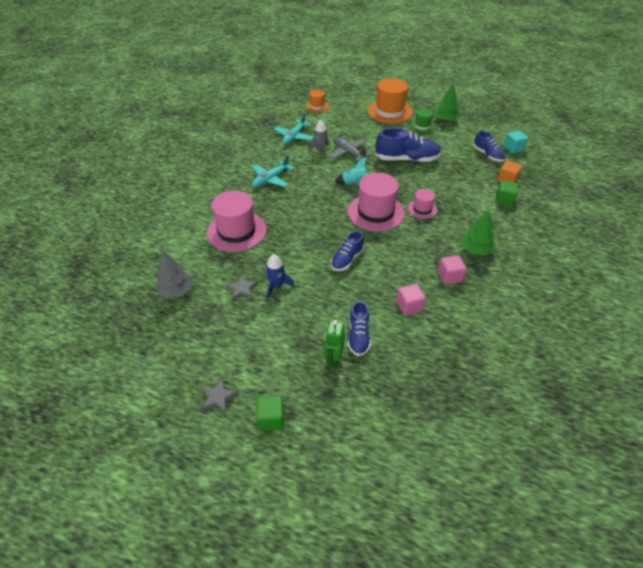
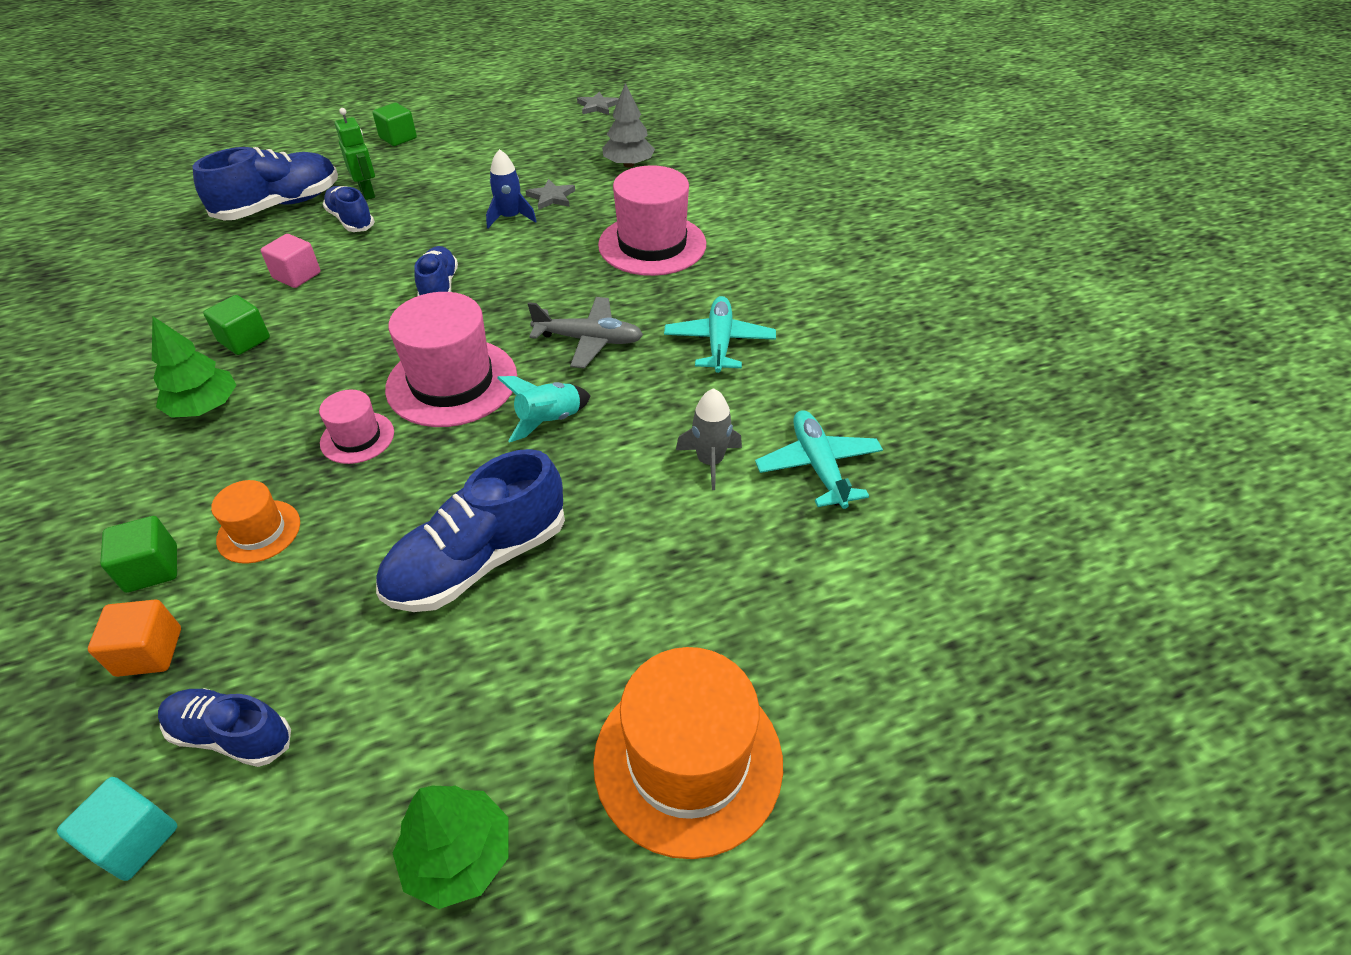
camera: 140 degrees right, 0 degrees up
grey star [201,378,239,413] -> grey star moved to [577,92,619,115]
orange hat [306,90,329,113] -> orange hat moved to [211,480,300,564]
grey plane [330,137,371,161] -> grey plane moved to [528,297,643,368]
green hat [410,109,435,133] -> none
pink cube [438,255,467,285] -> green cube [203,295,270,355]
none -> blue shoe [192,147,338,220]

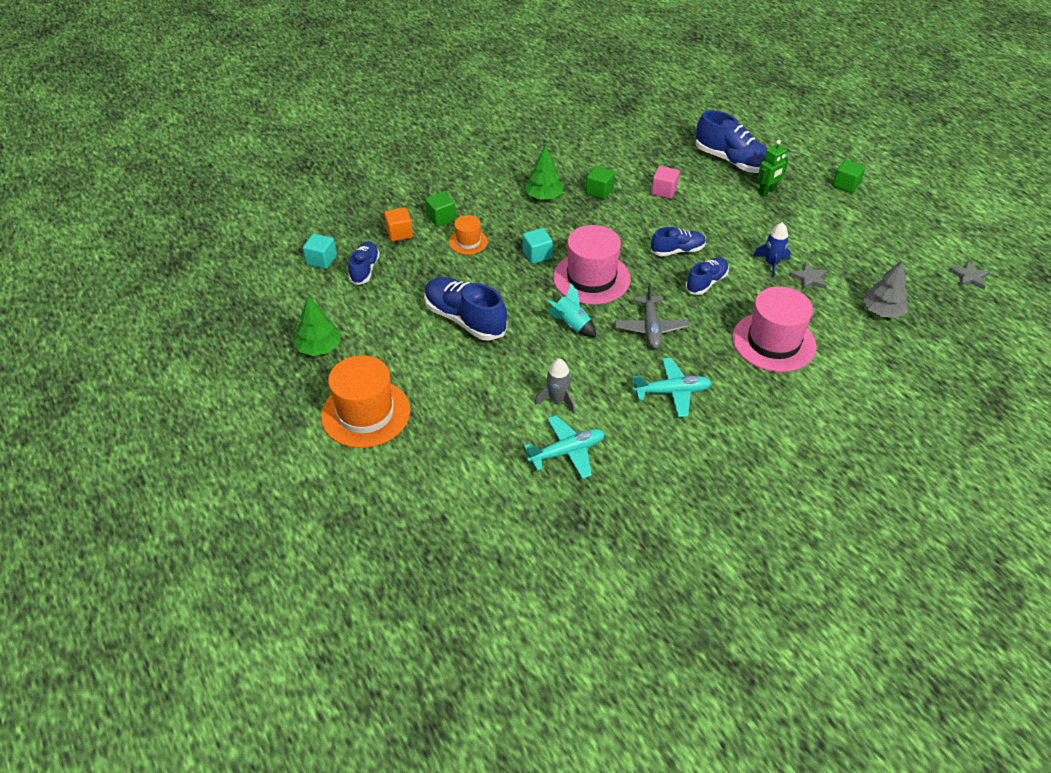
camera: 80 degrees right, 0 degrees up
pink hat [319,390,394,464] -> turquoise cube [523,228,553,264]
blue shoe [323,186,375,232] -> blue shoe moved to [685,257,729,295]

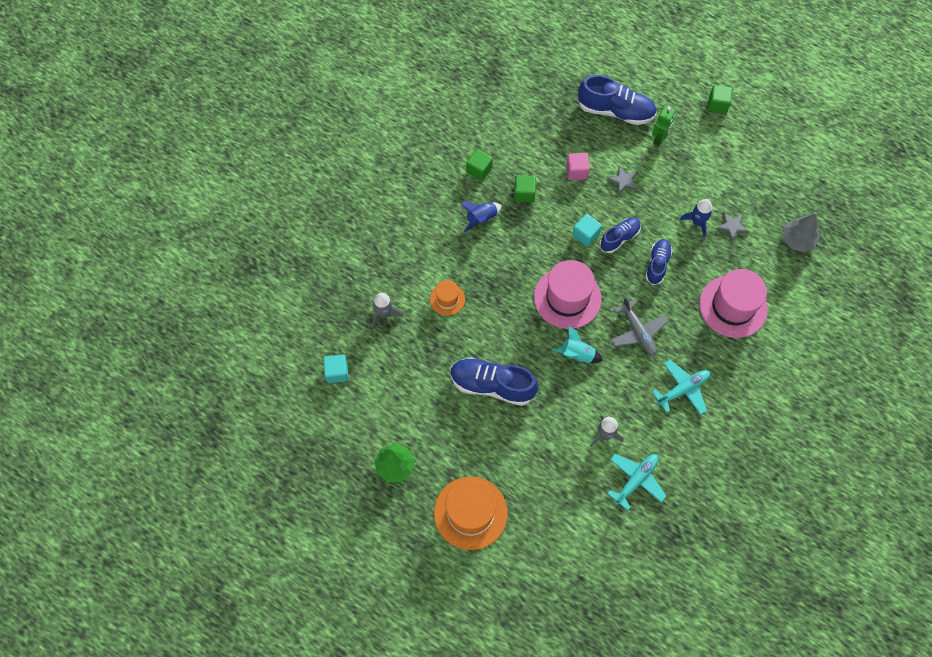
camera: 25 degrees left, 20 degrees up
blue shoe [348,241,380,285] -> none
orange cube [384,207,413,242] -> grey rocket [372,293,403,327]
green cube [425,192,456,227] -> green cube moved to [466,149,493,181]
turquoise cube [523,228,553,264] -> turquoise cube moved to [572,214,602,247]
green tree [525,146,564,200] -> blue rocket [460,201,502,232]
grey star [949,261,990,289] -> grey star moved to [607,166,638,195]

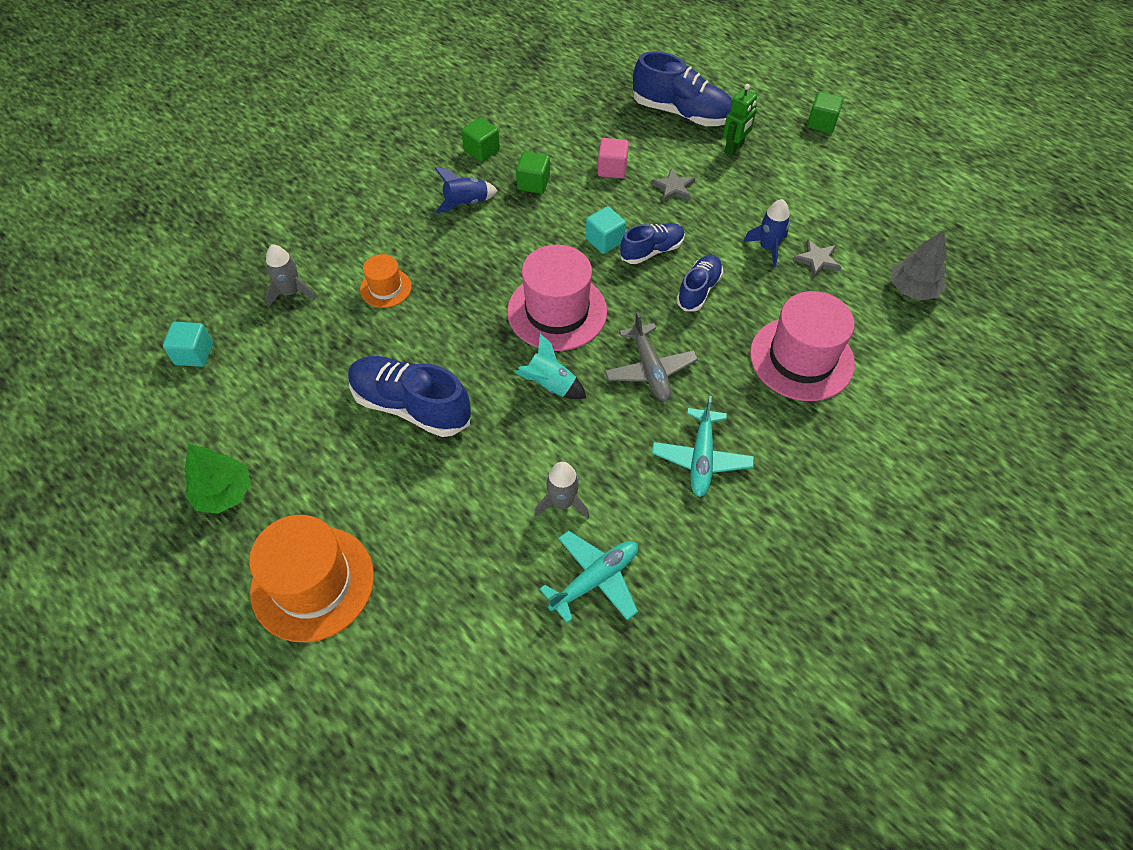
camera: 10 degrees right, 10 degrees down
turquoise plane [652,360,710,415] -> turquoise plane turned 120 degrees clockwise [652,396,754,497]

